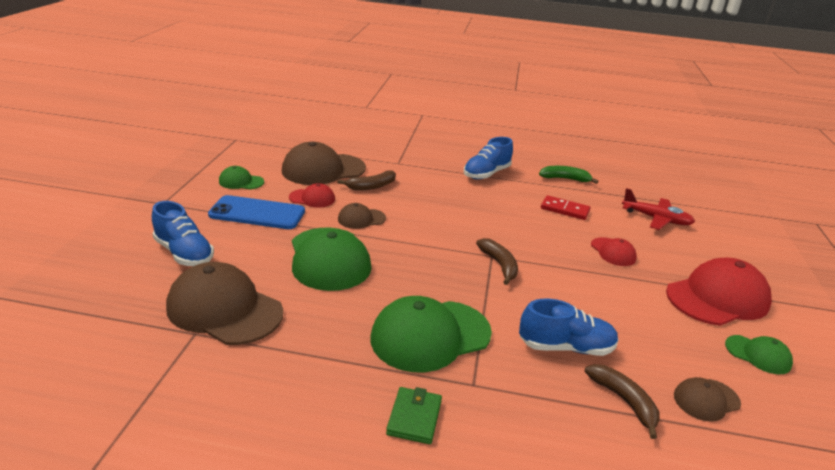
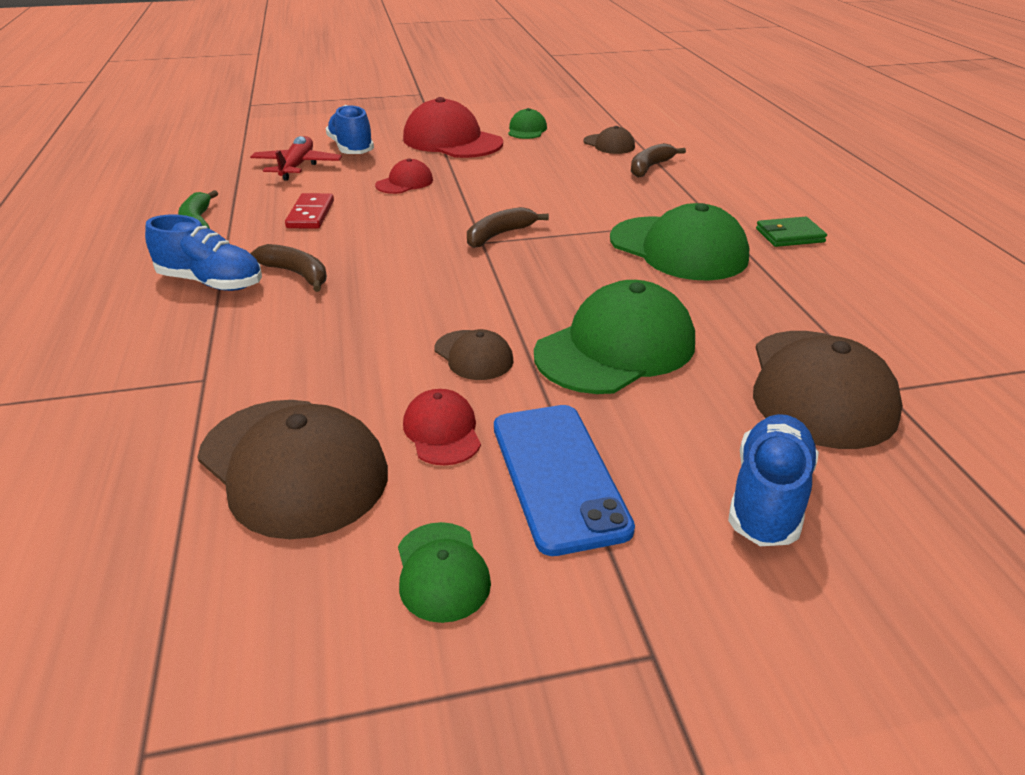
camera: 110 degrees left, 5 degrees up
brown banana [337,170,396,190] -> brown banana moved to [250,244,327,292]
blue shoe [519,299,619,356] -> blue shoe moved to [326,105,374,154]

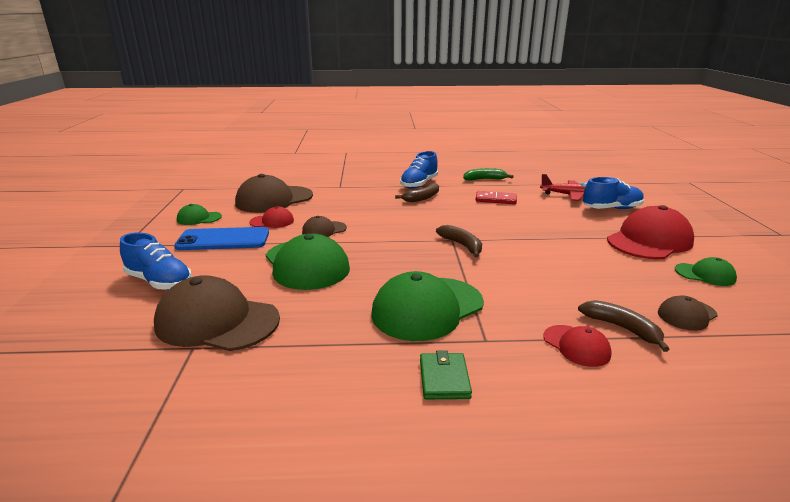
camera: 100 degrees right, 10 degrees down
red cap [375,158,433,194] -> red cap moved to [543,325,612,367]

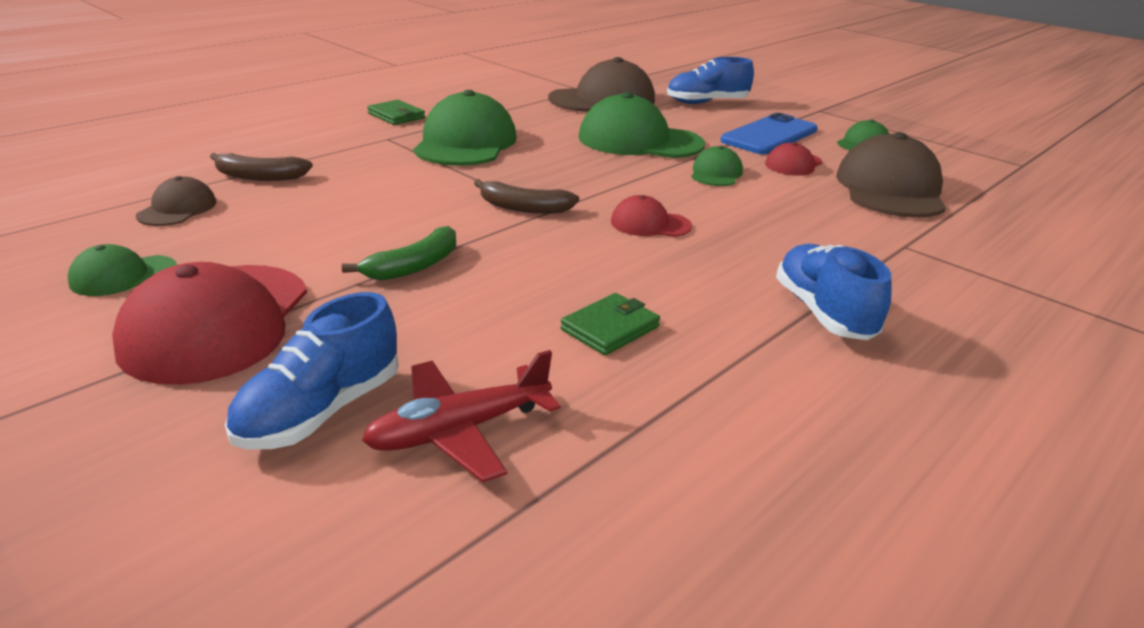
camera: 135 degrees right, 5 degrees up
brown cap [302,216,347,237] -> green cap [691,146,743,186]
brown banana [395,183,439,202] -> none
green banana [463,168,513,181] -> green banana moved to [342,226,456,280]
red domino [476,191,517,204] -> green wallet [560,293,660,355]
red cap [543,325,612,367] -> red cap moved to [611,195,692,237]

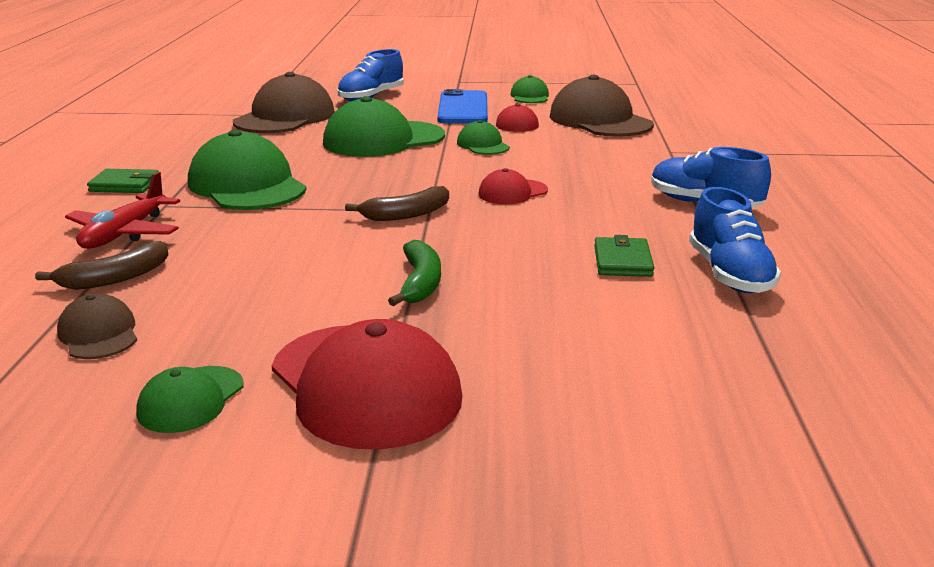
camera: 40 degrees left, 5 degrees down
blue shoe [225,292,398,449] -> blue shoe moved to [689,187,781,293]
red plane [362,350,561,482] -> red plane moved to [65,172,180,249]

